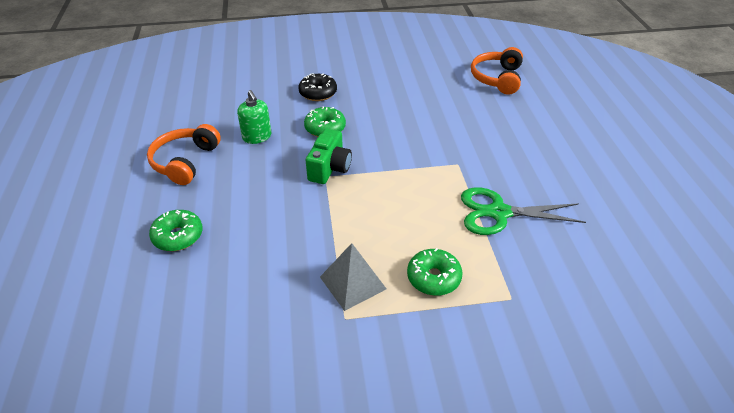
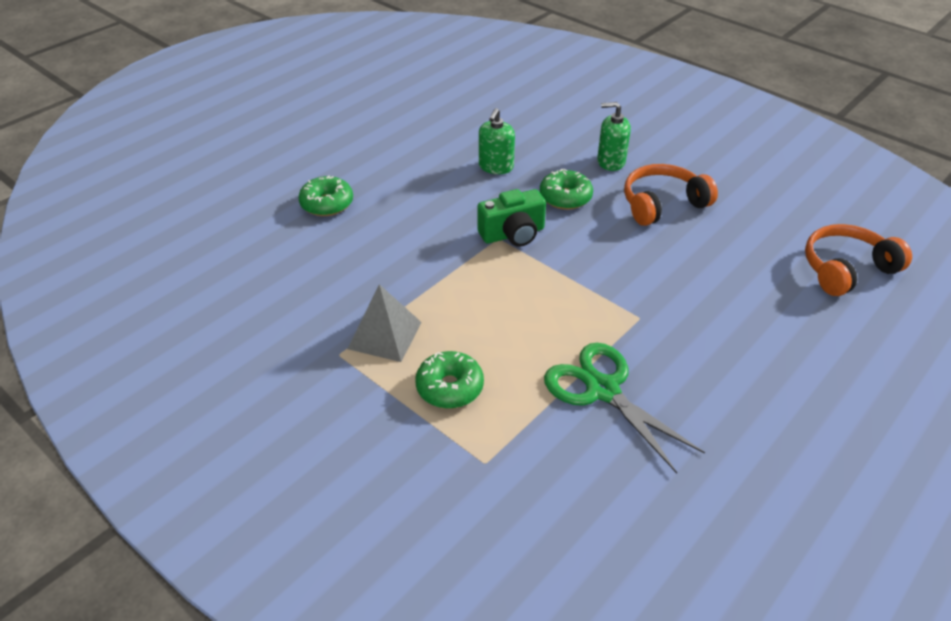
camera: 50 degrees right, 0 degrees up
orange headphones [147,124,221,185] -> orange headphones moved to [624,164,718,226]
black donut [298,73,337,101] -> green soap dispenser [597,102,631,171]

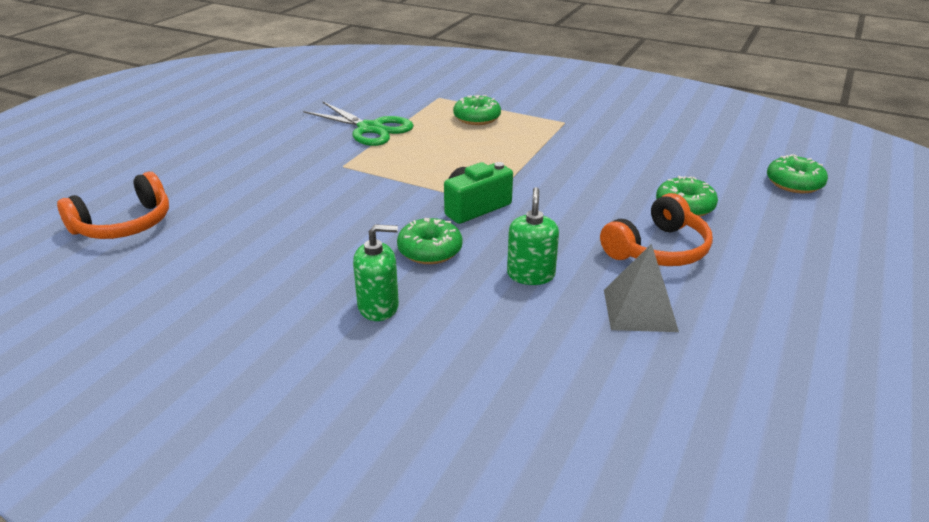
camera: 165 degrees right, 10 degrees down
grey pyramid [347,284,422,362] -> grey pyramid moved to [604,244,679,332]
orange headphones [624,164,718,226] -> orange headphones moved to [600,193,713,266]
none -> green donut [767,154,828,193]

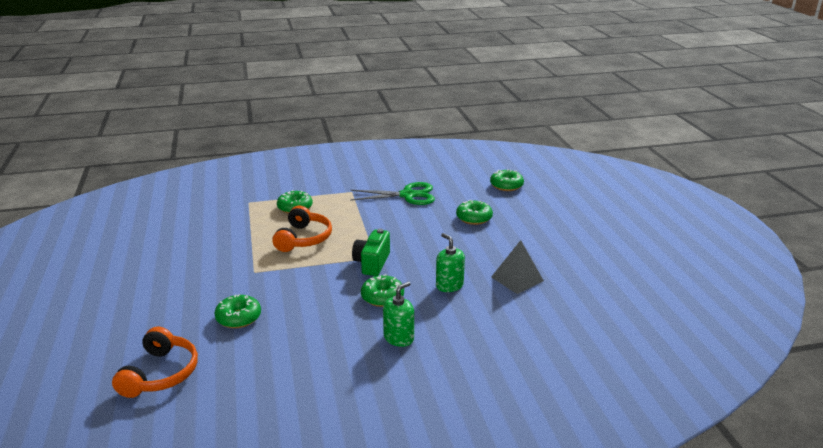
camera: 40 degrees left, 5 degrees down
green scissors [303,102,414,146] -> green scissors moved to [350,182,435,205]
orange headphones [600,193,713,266] -> orange headphones moved to [272,206,332,252]
none -> green donut [214,294,261,328]

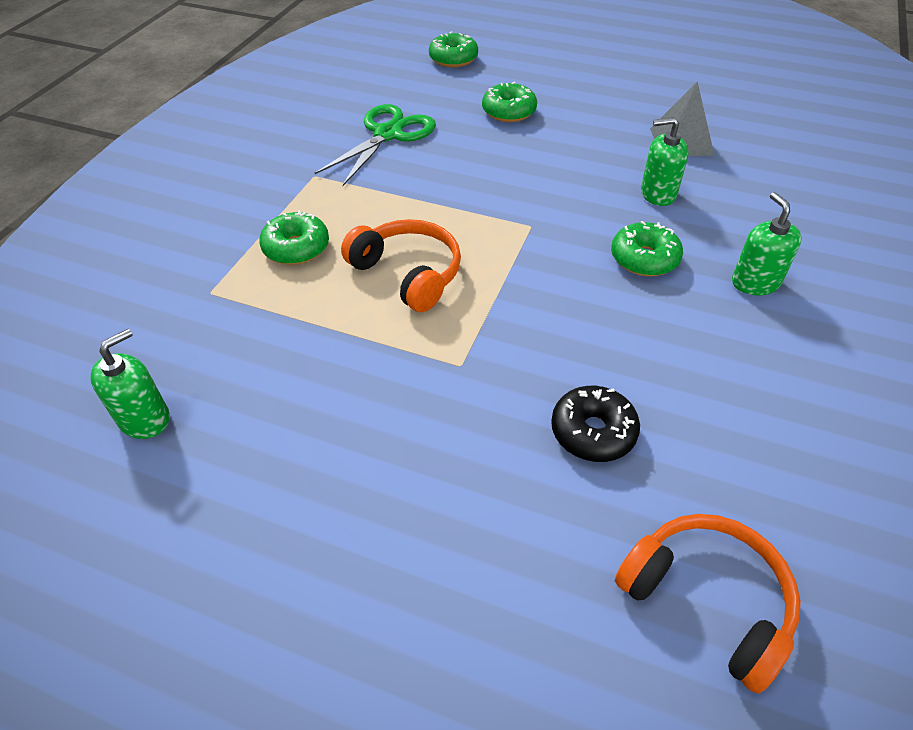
camera: 55 degrees left, 20 degrees up
green donut [214,294,261,328] -> black donut [551,386,640,462]
green camera [352,228,390,276] -> none
none -> green soap dispenser [90,329,170,439]

